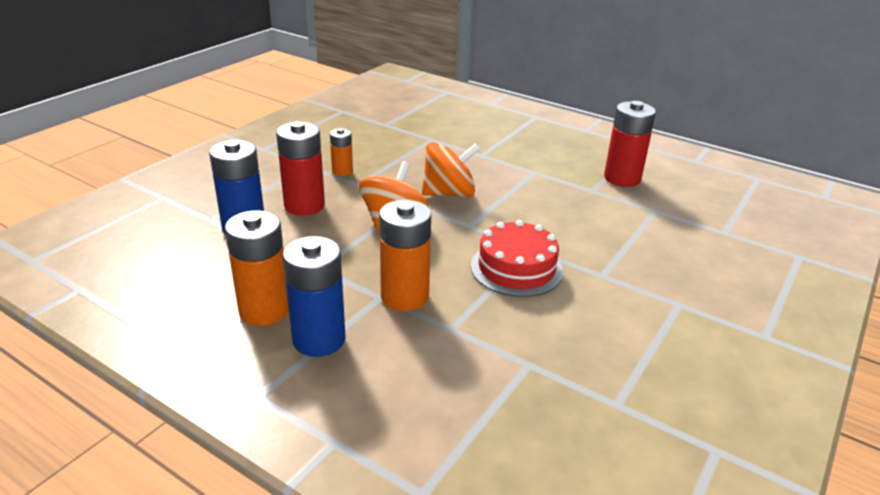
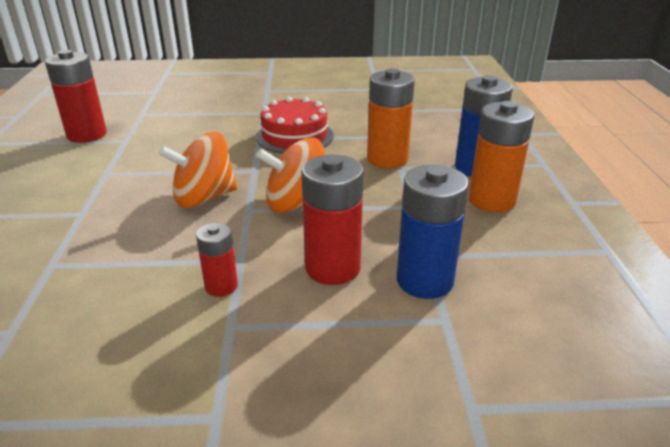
camera: 125 degrees left, 0 degrees up
orange battery [330,128,353,176] -> red battery [196,223,238,297]
orange spinning top [422,142,480,197] -> orange spinning top turned 60 degrees counterclockwise [158,132,237,208]

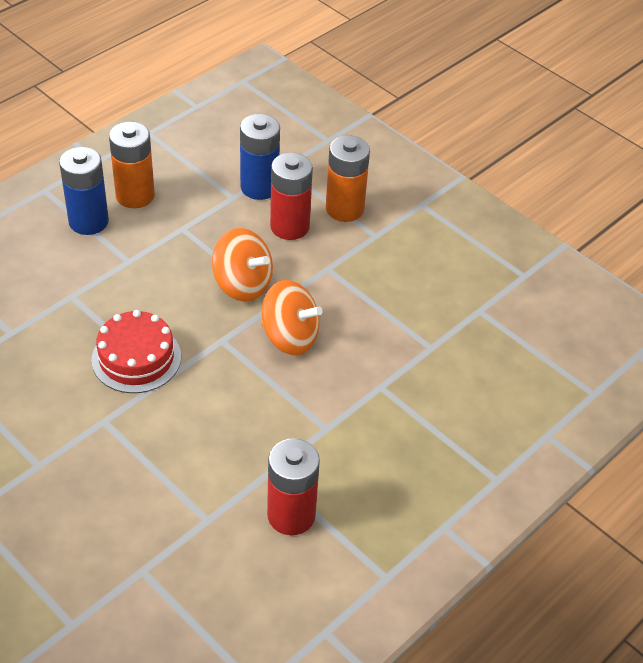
camera: 135 degrees left, 15 degrees up
red battery [196,223,238,297] -> none
orange battery [367,68,415,169] -> orange battery moved to [326,136,370,222]

